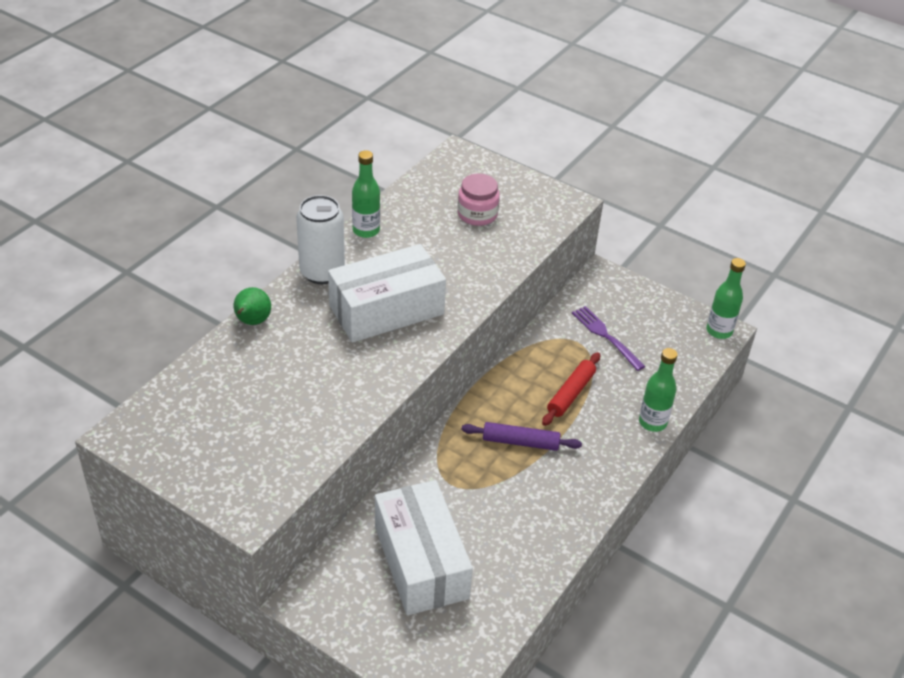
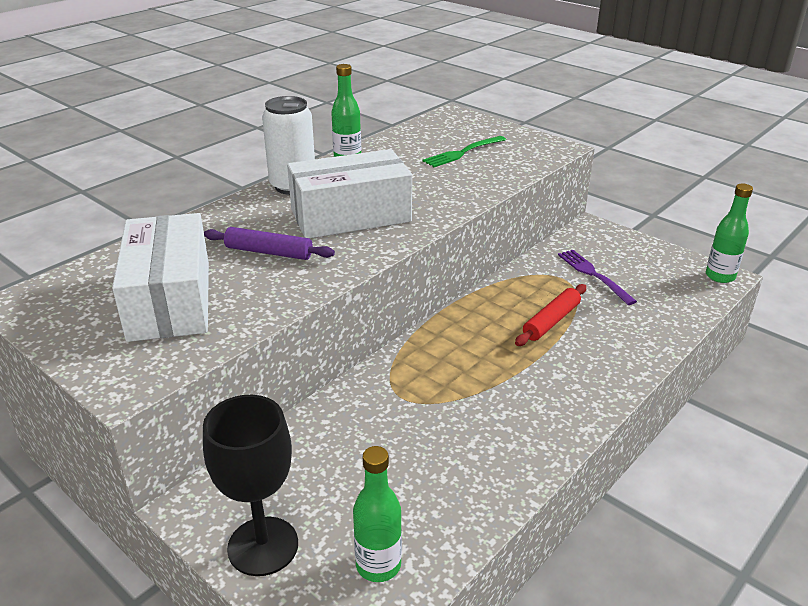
camera: 10 degrees right, 10 degrees down
green pear [234,287,271,325] -> none
white box [375,480,473,615] -> white box moved to [112,213,209,342]
pink jar [458,174,500,226] -> green fork [423,136,506,167]
purple rolling pin [461,422,582,451] -> purple rolling pin moved to [204,227,335,260]
green bottle [639,348,678,432] -> green bottle moved to [353,446,402,582]
none -> black goblet [203,395,298,576]

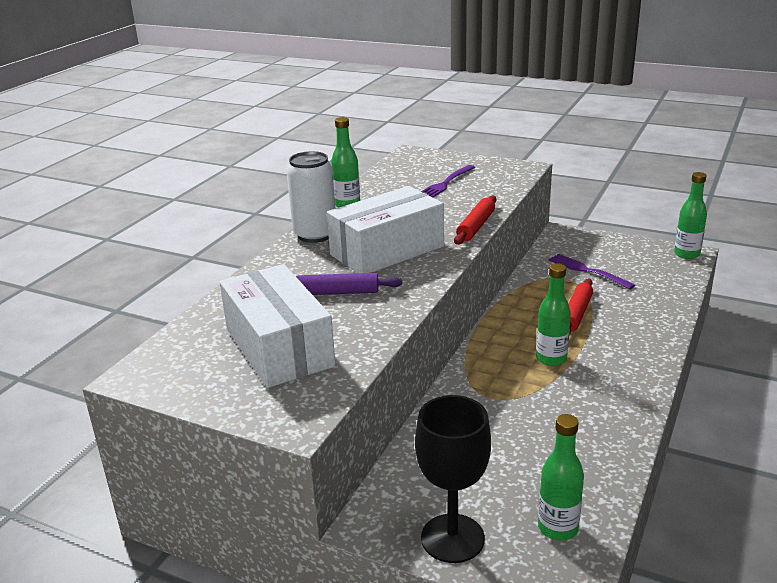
camera: 15 degrees left, 5 degrees down
green fork [423,136,506,167] -> purple fork [421,165,475,197]
none -> red rolling pin [454,195,496,245]
none -> green bottle [536,263,571,366]

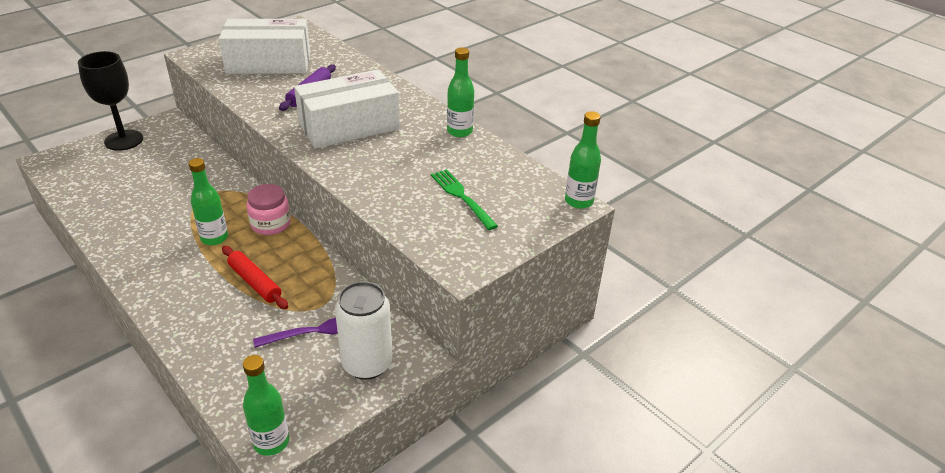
camera: 110 degrees right, 10 degrees up
white can [287,151,335,243] -> white can moved to [335,281,392,380]
white box [327,186,444,273] -> white box turned 75 degrees clockwise [294,70,400,149]
purple fork [421,165,475,197] -> green fork [431,169,498,230]
red rolling pin [454,195,496,245] -> none
green bottle [538,414,584,541] -> green bottle moved to [565,111,601,209]
none -> pink jar [247,184,291,235]

